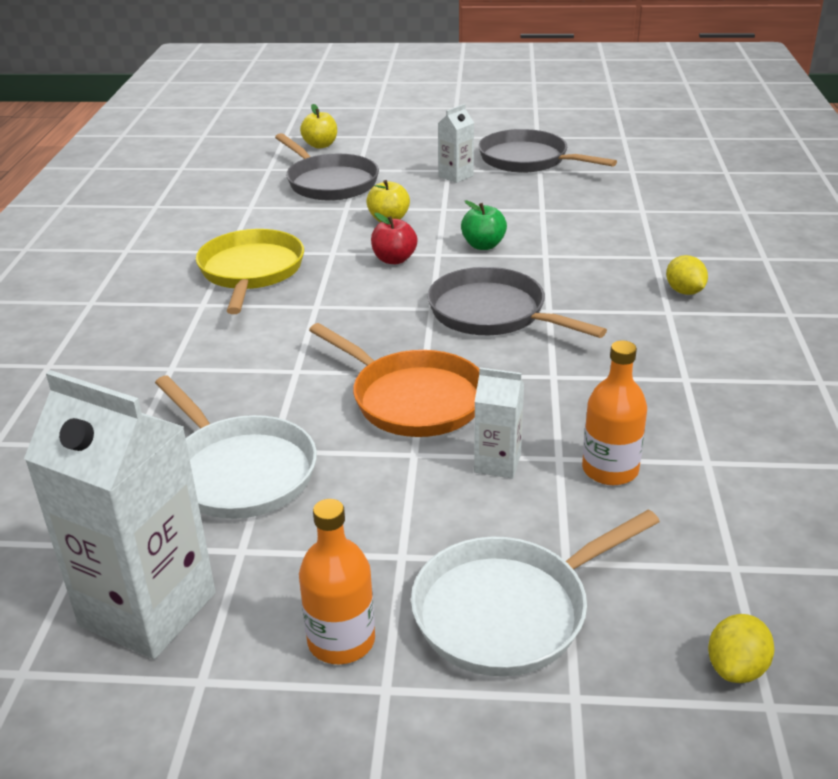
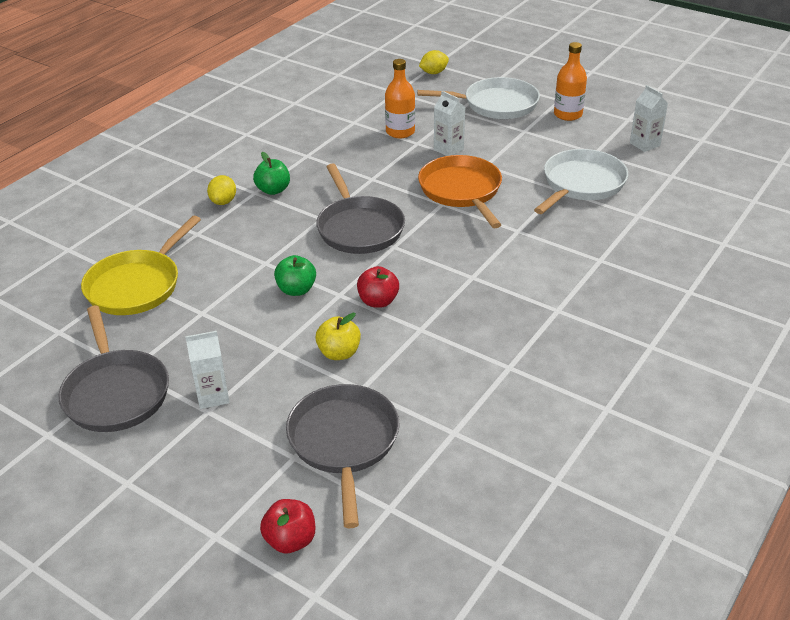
camera: 150 degrees left, 5 degrees up
white carton [24,370,216,659] -> white carton [630,85,668,152], size x0.48
white pan [155,375,317,519] -> white pan turned 45 degrees clockwise [534,149,628,214]
yellow pan [196,229,304,314] -> yellow pan moved to [81,216,201,315]
yellow apple [300,104,337,149] -> red apple [260,499,315,554]
none -> green apple [253,152,290,195]

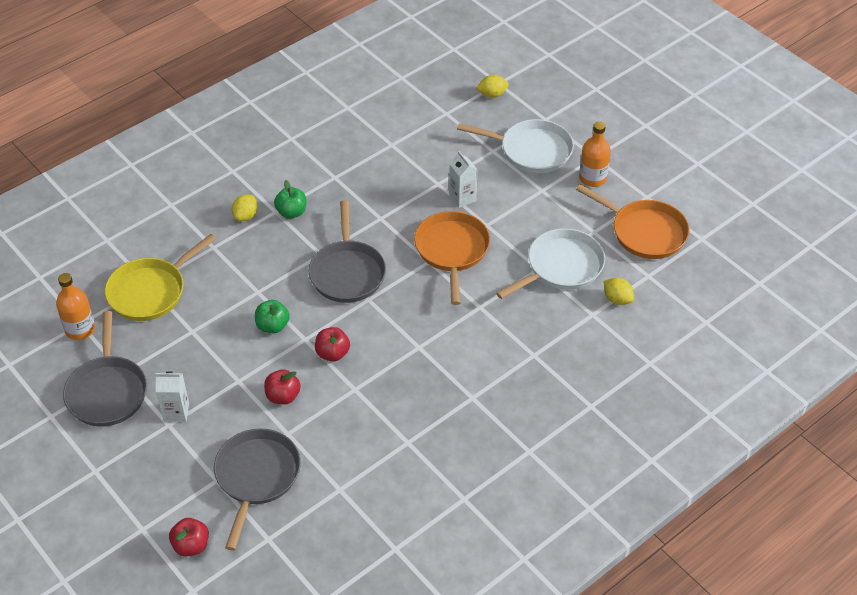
camera: 15 degrees right, 10 degrees up
yellow apple [315,313,361,360] -> red apple [264,369,301,405]
orange bottle [385,59,415,138] -> orange bottle moved to [56,273,95,340]
white carton [630,85,668,152] -> orange pan [576,184,690,259]
none -> yellow lemon [604,278,634,305]

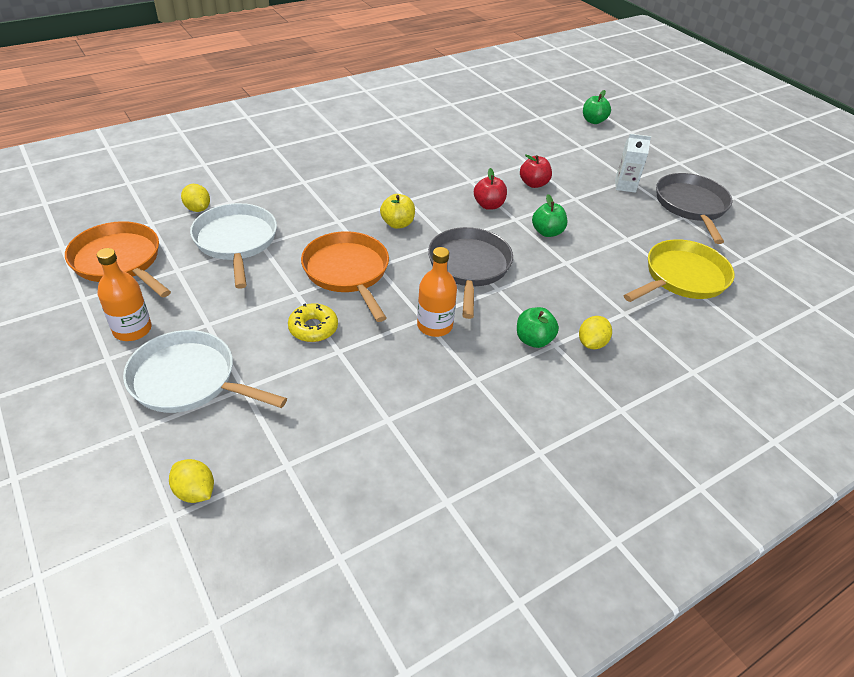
camera: 175 degrees left, 5 degrees down
orange bottle [56,273,95,340] -> orange bottle moved to [417,247,457,337]
red apple [169,518,209,557] -> green apple [583,90,611,124]
grey pan [214,428,301,551] -> none
orange pan [414,211,490,305] -> orange pan turned 150 degrees clockwise [301,231,389,322]
white carton [449,151,478,208] -> yellow donut [288,303,338,342]
yellow lemon [476,75,508,98] -> yellow lemon turned 45 degrees clockwise [169,459,214,503]
white pan [496,228,605,299] -> white pan turned 105 degrees clockwise [190,203,277,289]
none -> yellow apple [380,194,415,229]

